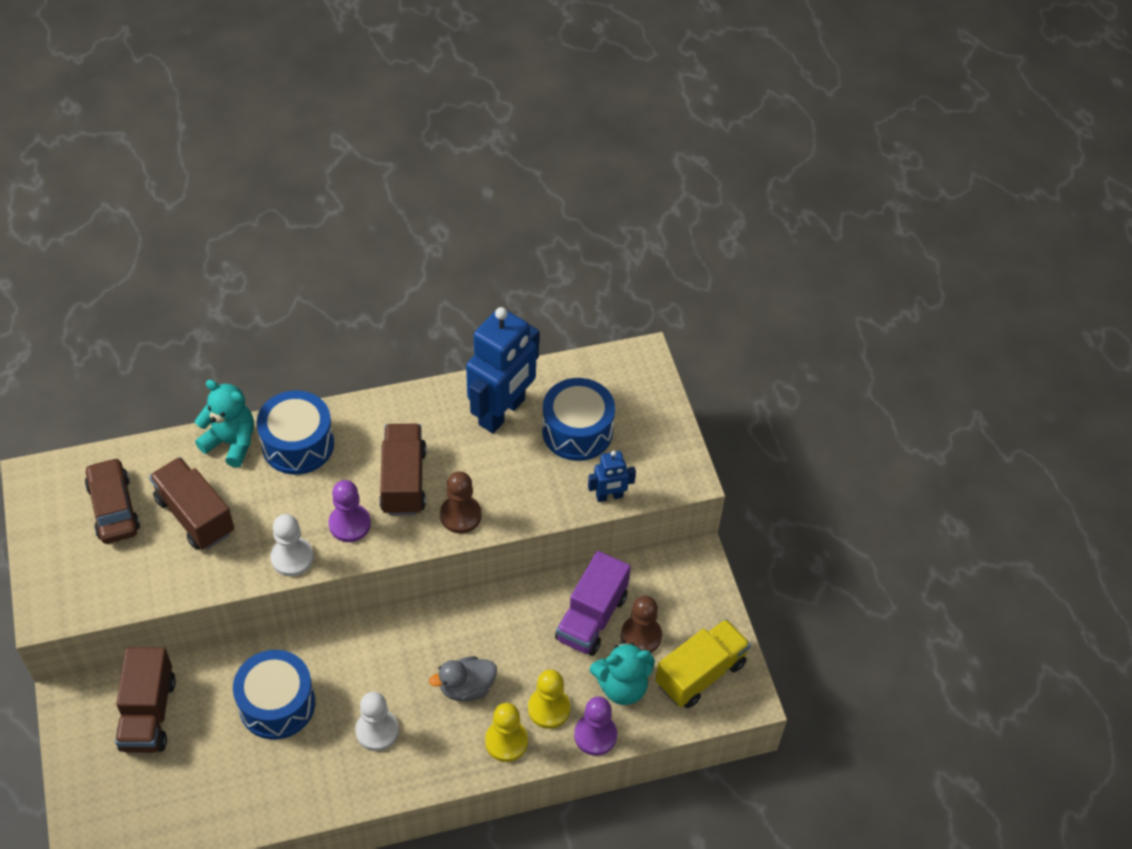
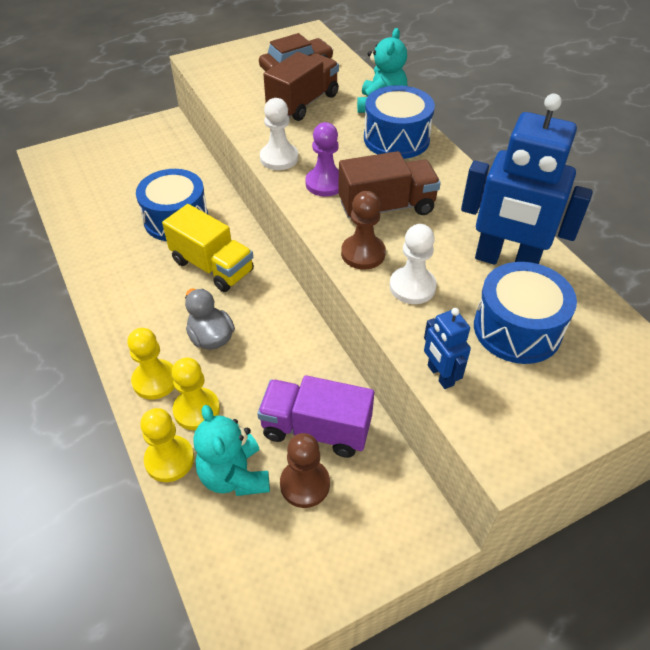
camera: 80 degrees right, 5 degrees down
brown truck [115,647,176,753] -> none
white pawn [355,692,399,751] -> white pawn moved to [390,224,437,304]
purple pawn [574,697,617,756] -> yellow pawn [140,408,194,482]
yellow truck [655,619,751,708] -> yellow truck moved to [162,204,254,292]

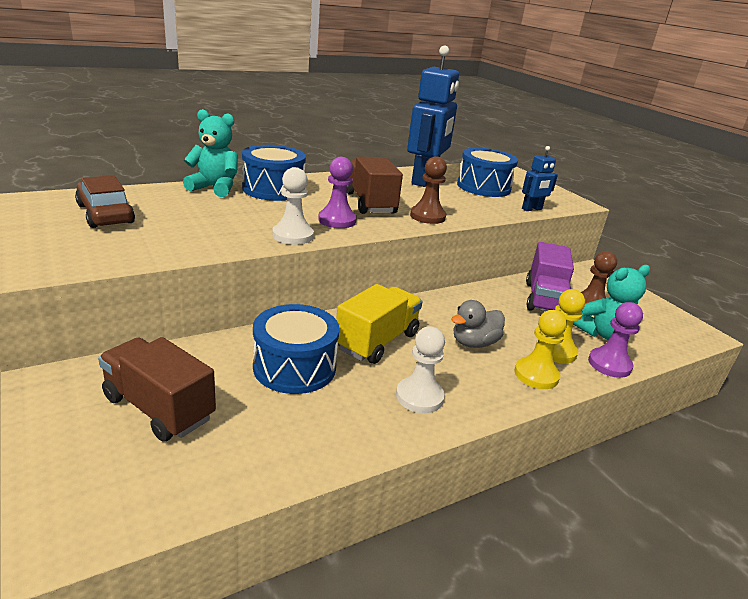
camera: 95 degrees left, 20 degrees down
yellow pawn [140,408,194,482] -> purple pawn [588,302,643,378]
brown truck [263,52,339,121] -> brown truck moved to [98,337,216,442]
white pawn [390,224,437,304] -> white pawn moved to [396,326,445,413]

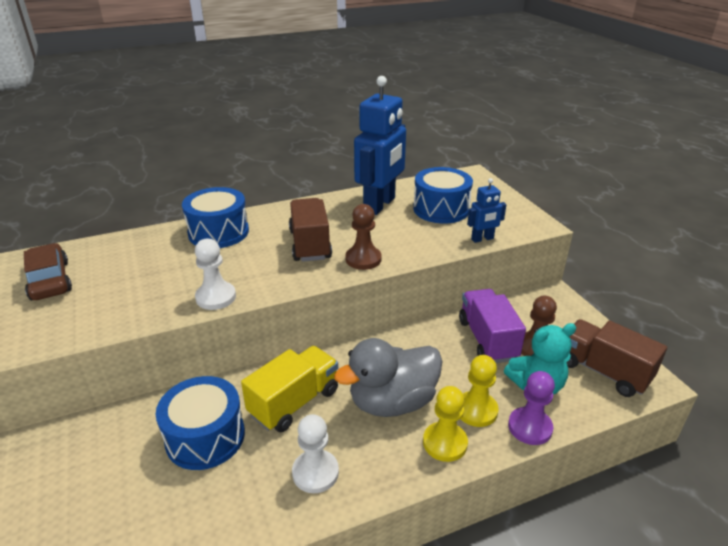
camera: 10 degrees right, 5 degrees up
brown truck [98,337,216,442] -> brown truck moved to [566,319,667,397]
turquoise teddy bear [183,109,237,197] -> none
purple pawn [318,157,357,228] -> none
grey duck [451,300,505,348] -> grey duck [334,338,443,417], size x1.68
purple truck [526,242,574,311] -> purple truck turned 150 degrees clockwise [459,289,526,363]

